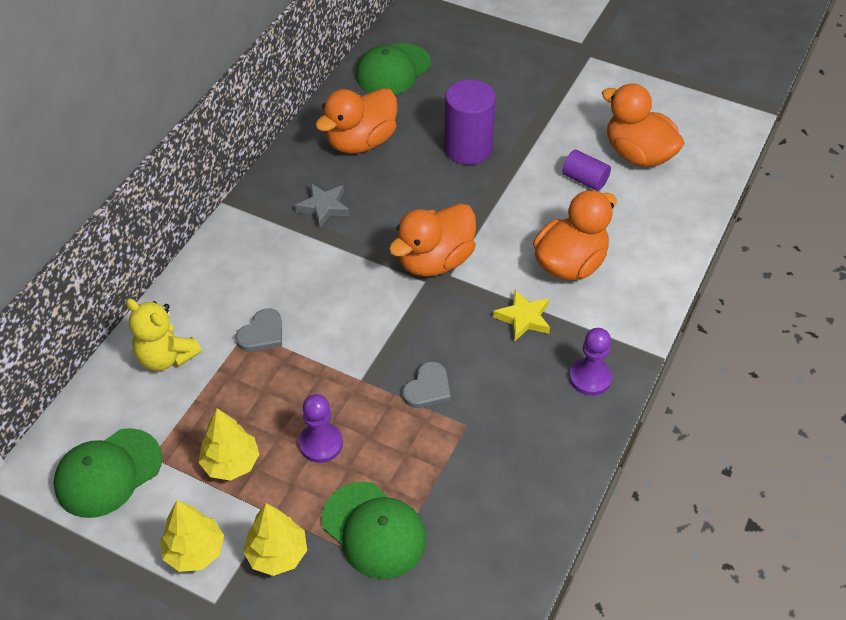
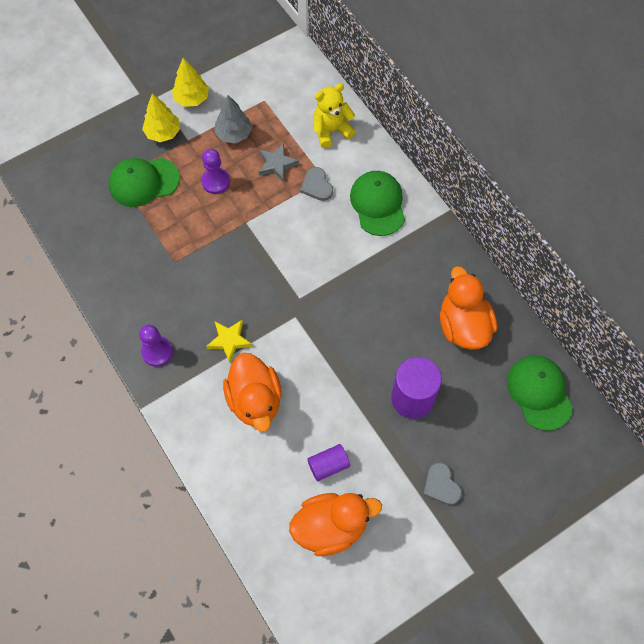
camera: 120 degrees right, 15 degrees up
green cap [53,428,162,518] -> green cap moved to [350,171,405,236]
yellow tree [199,409,259,481] -> grey tree [215,95,252,144]
grey star [295,183,350,228] -> grey star moved to [259,143,299,182]
orange duck [389,203,476,277] -> none
grey heart [403,361,451,408] -> grey heart moved to [423,462,462,505]

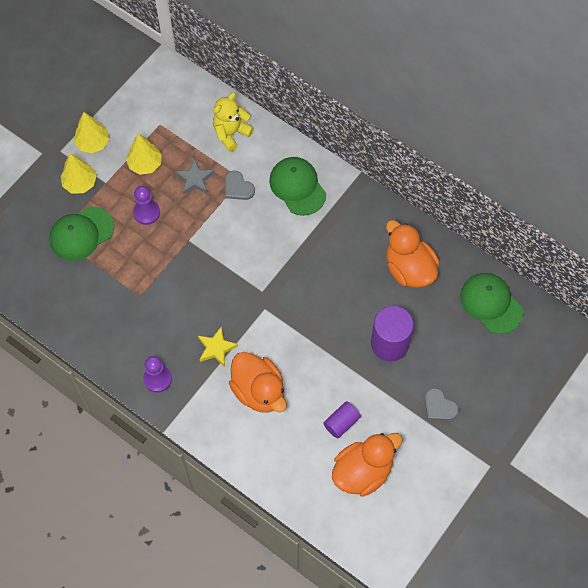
camera: 20 degrees left, 0 degrees up
grey tree [215,95,252,144] -> yellow tree [126,134,162,175]

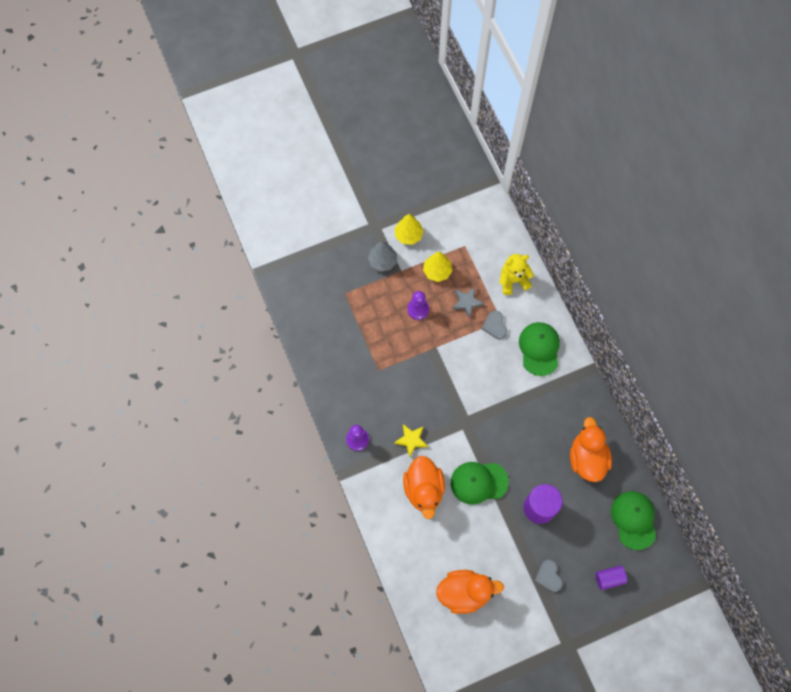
camera: 30 degrees right, 5 degrees up
green cap [49,207,114,261] -> green cap moved to [451,462,509,505]
yellow tree [61,153,97,193] -> grey tree [368,241,397,272]
purple cylinder [323,401,361,438] -> purple cylinder moved to [596,566,627,590]

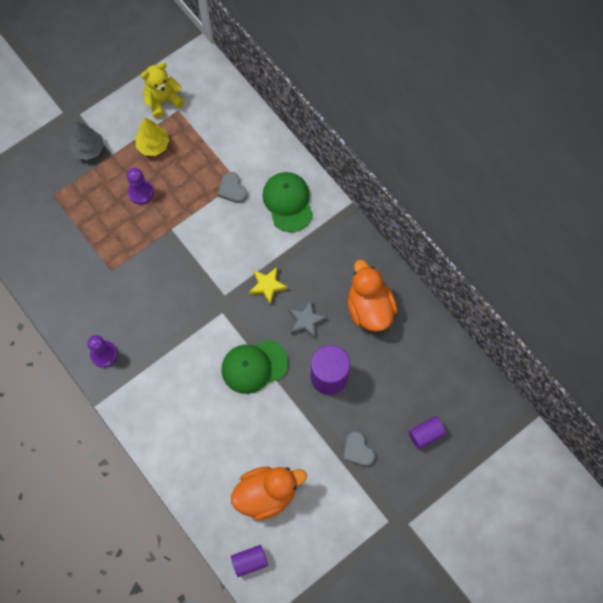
camera: 15 degrees left, 0 degrees up
yellow star [394,424,428,457] -> yellow star moved to [249,267,288,305]
yellow tree [395,214,424,245] -> none
orange duck [403,456,445,519] -> none
grey star [452,287,484,318] -> grey star moved to [289,300,327,339]
yellow teddy bear [500,254,534,295] -> yellow teddy bear moved to [141,63,184,118]
green cap [611,491,656,550] -> none
none -> purple cylinder [231,545,268,577]

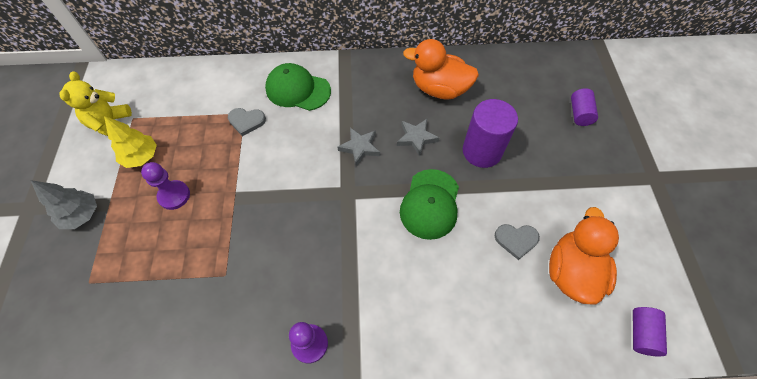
camera: 55 degrees left, 10 degrees down
yellow star [249,267,288,305] -> grey star [338,128,380,167]
grey heart [343,431,375,466] -> grey heart moved to [495,224,540,260]

